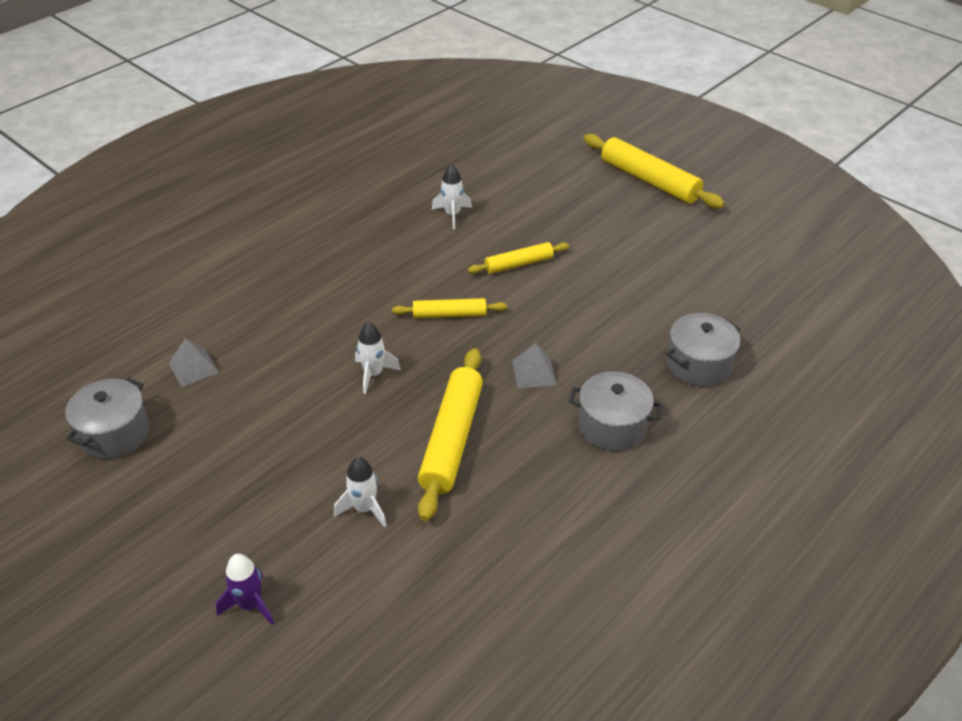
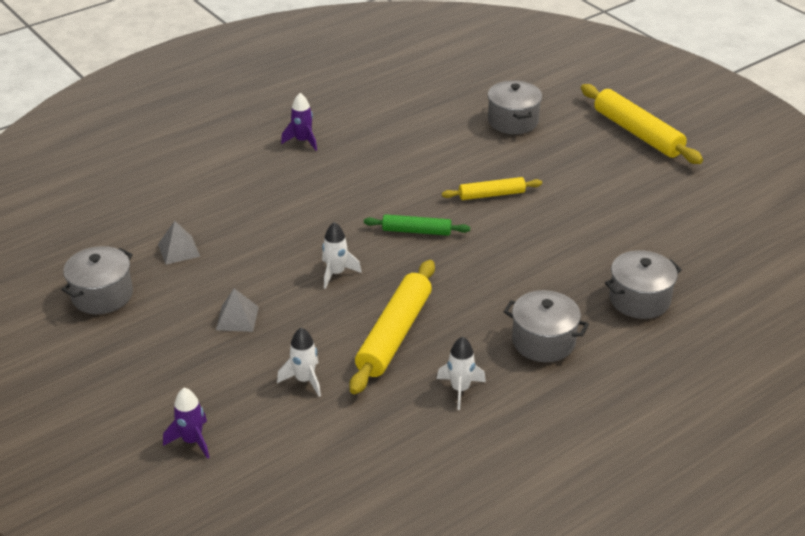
camera: 10 degrees right, 5 degrees down
yellow rolling pin [392,298,507,318] -> green rolling pin [364,214,470,236]
white rocket [432,164,472,229] -> white rocket moved to [437,337,486,410]
grey pyramid [512,343,557,388] -> grey pyramid moved to [216,288,259,332]
none -> purple rocket [281,93,317,151]
none -> grey pot [488,80,542,134]

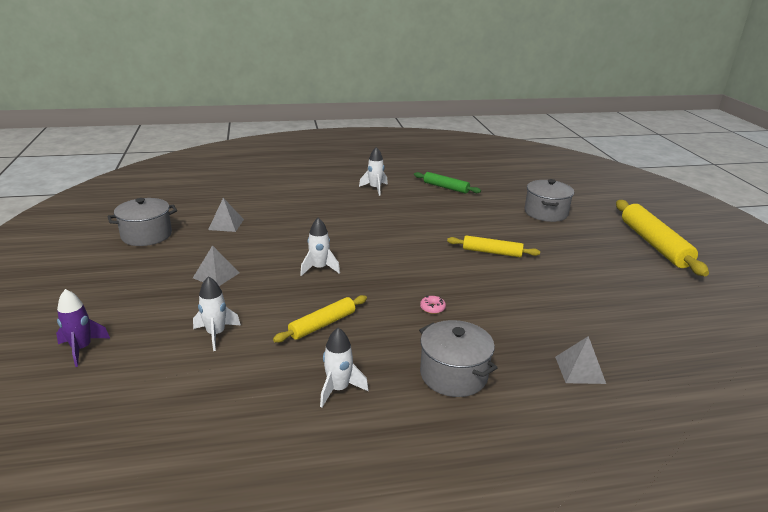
camera: 25 degrees right, 10 degrees down
purple rocket [281,93,317,151] -> white rocket [359,147,388,196]
yellow rolling pin [349,260,435,394] -> yellow rolling pin [273,295,367,343], size x0.58
green rolling pin [364,214,470,236] -> green rolling pin moved to [414,172,481,194]
grey pot [605,250,682,319] -> grey pyramid [555,336,606,384]
none -> pink donut [420,296,446,314]

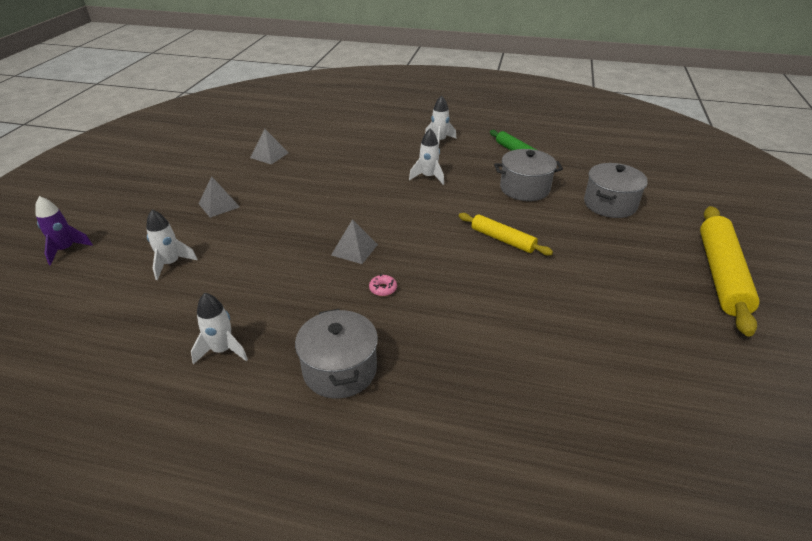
camera: 25 degrees right, 10 degrees up
grey pot [107,198,177,246] -> grey pot moved to [494,149,563,201]
yellow rolling pin [273,295,367,343] -> none
white rocket [300,218,340,276] -> white rocket moved to [409,129,444,185]
grey pyramid [555,336,606,384] -> grey pyramid moved to [331,219,378,264]

